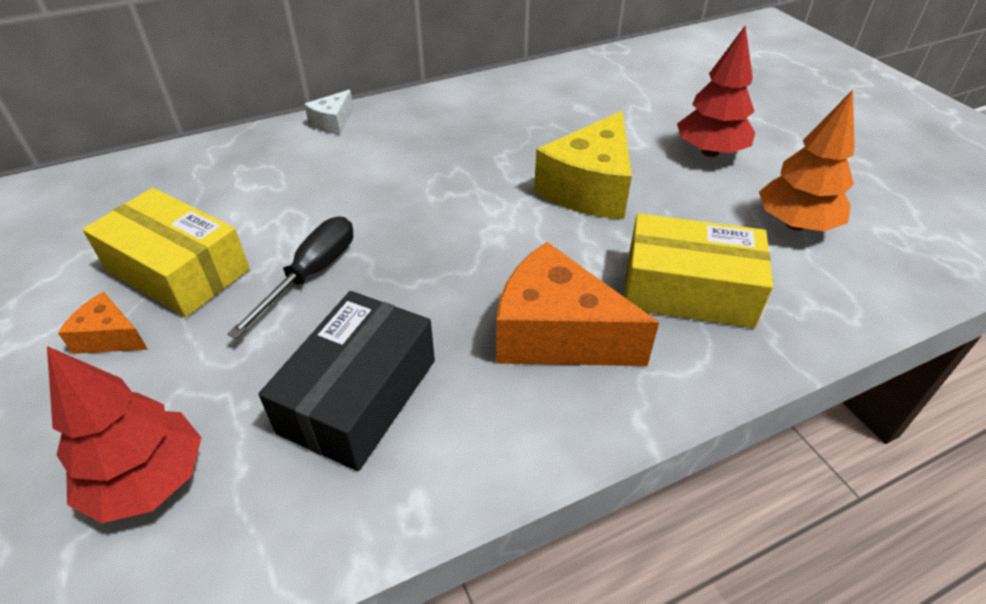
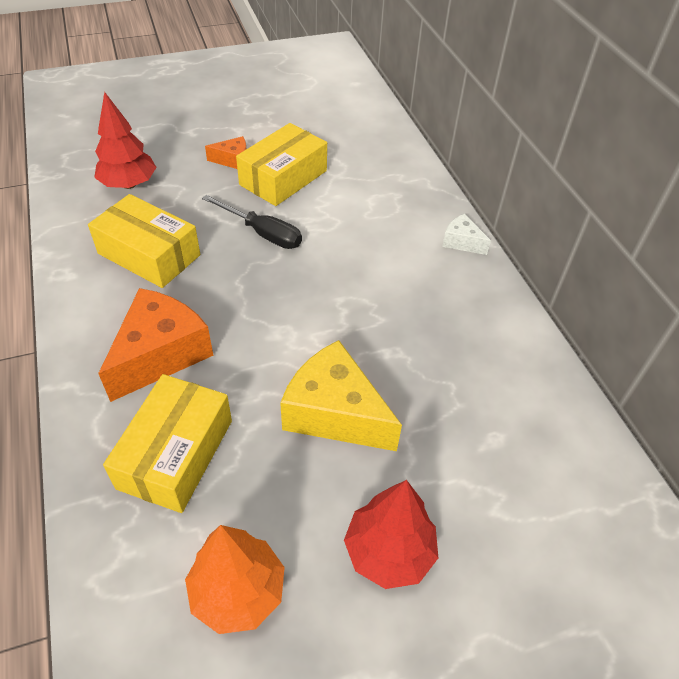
camera: 95 degrees right, 5 degrees up
orange cheese [58,292,148,354] -> orange cheese turned 60 degrees clockwise [205,136,246,169]
black box [259,291,435,471] -> yellow box [88,194,200,288]

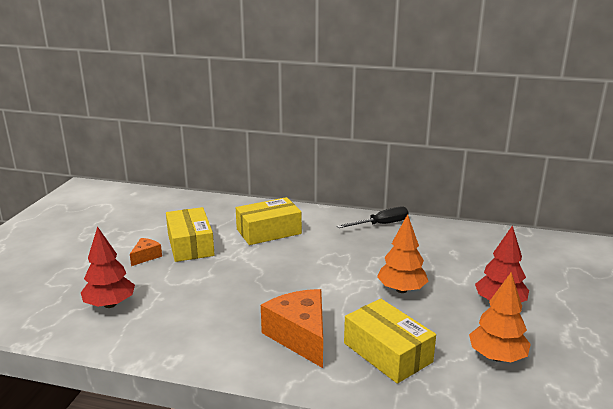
camera: 55 degrees left, 25 degrees down
yellow box [88,194,200,288] -> yellow box moved to [236,197,302,245]
black screwdriver [202,195,302,249] -> black screwdriver moved to [337,206,409,228]
yellow cheese [280,340,402,451] -> orange tree [377,214,429,293]
white cheese [442,214,491,255] -> none

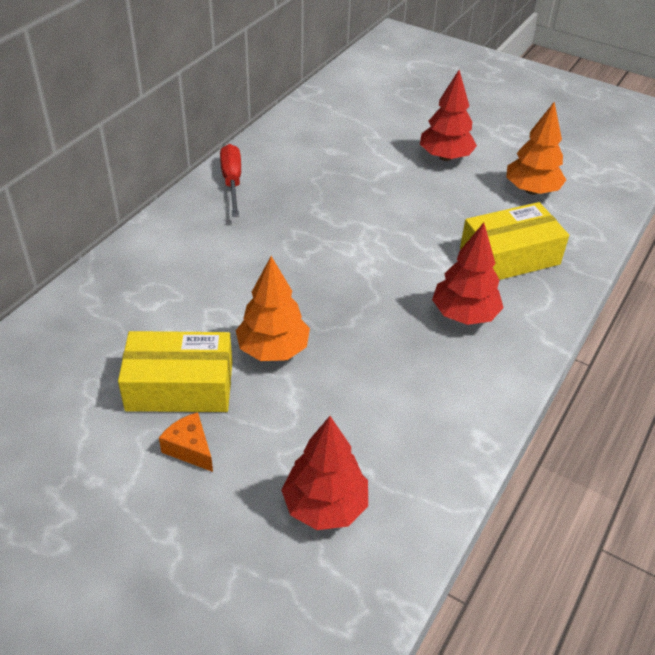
camera: 75 degrees left, 20 degrees up
yellow box [236,197,302,245] -> none
orange cheese [261,289,323,368] -> red tree [432,222,504,325]
black screwdriver [337,206,409,228] -> red screwdriver [220,144,241,217]
orange tree [377,214,429,293] -> orange tree moved to [236,256,310,361]

